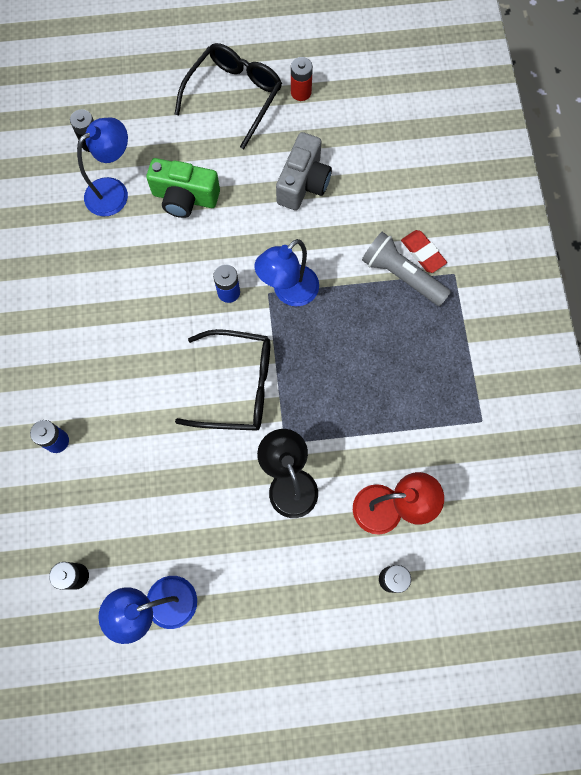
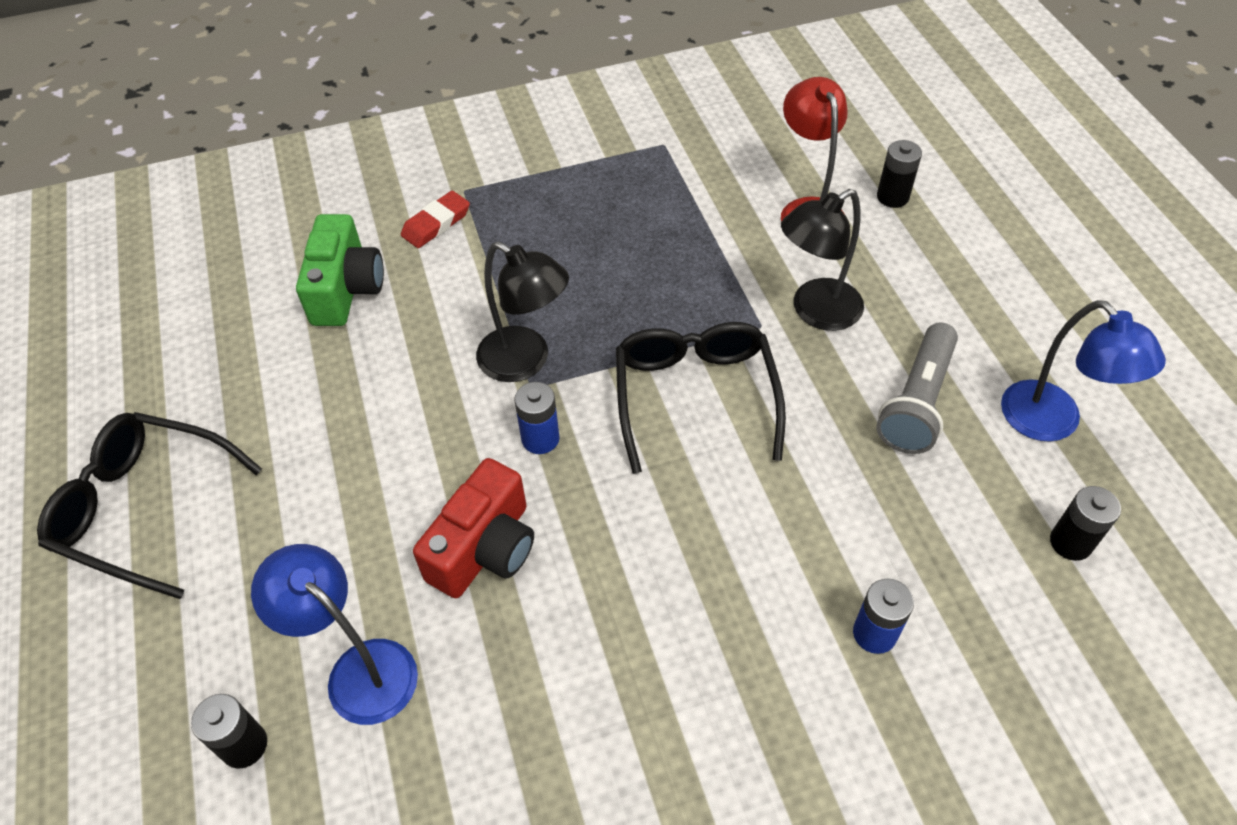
camera: 100 degrees left, 20 degrees down
green camera [146,158,220,218] -> green camera moved to [296,214,384,326]
blue lamp [254,239,319,306] -> black lamp [476,242,569,382]
grey camera [276,132,332,210] -> none
red battery [291,57,313,101] -> none
grey flashlight [362,232,451,306] -> grey flashlight moved to [876,322,958,454]
none -> red camera [413,458,534,598]

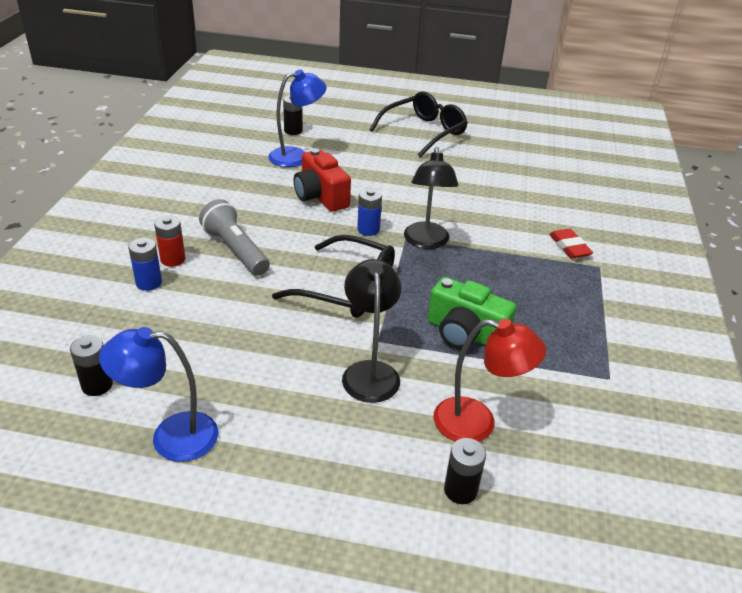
camera: 115 degrees right, 15 degrees down
green camera [296,214,384,326] -> green camera moved to [428,277,516,349]
black lamp [476,242,569,382] -> black lamp turned 60 degrees counterclockwise [404,147,458,249]
grey flashlight [876,322,958,454] -> grey flashlight moved to [199,199,270,276]
none -> red battery [154,216,185,267]

